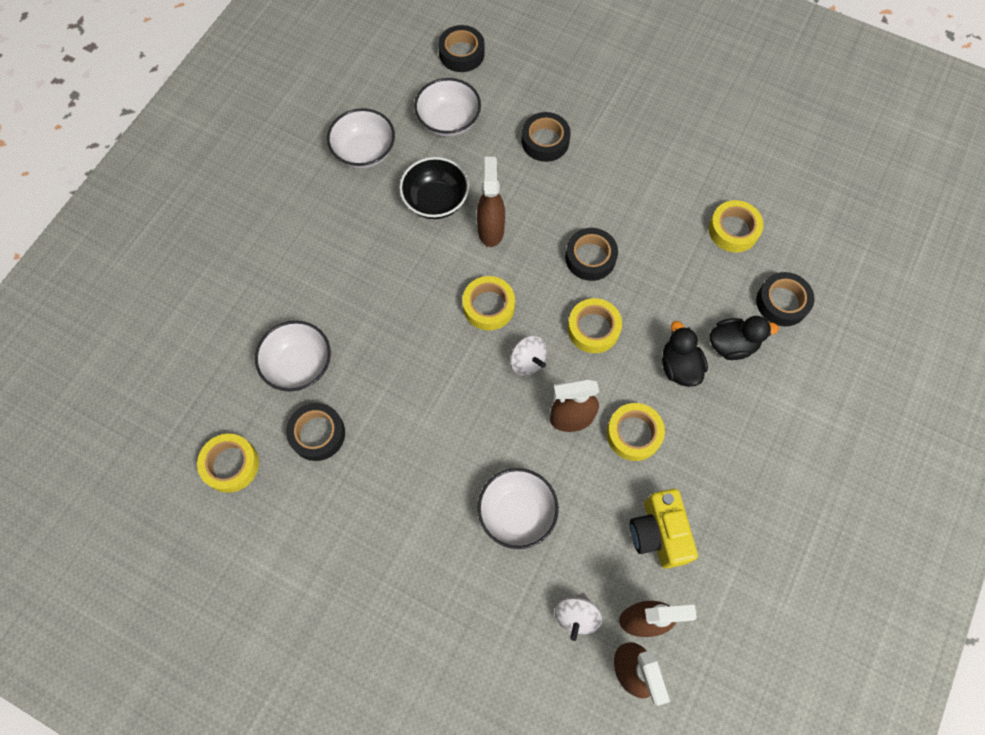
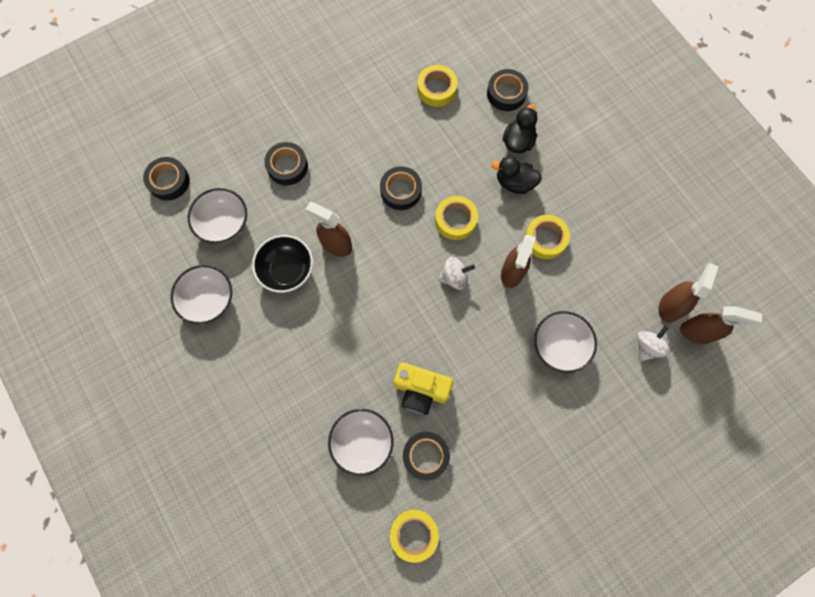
camera: 60 degrees left, 5 degrees up
yellow tape [463,276,515,330] -> none
white spinning top [555,593,602,641] -> white spinning top turned 105 degrees counterclockwise [637,326,670,361]
yellow camera [630,489,698,569] -> yellow camera moved to [394,362,453,415]

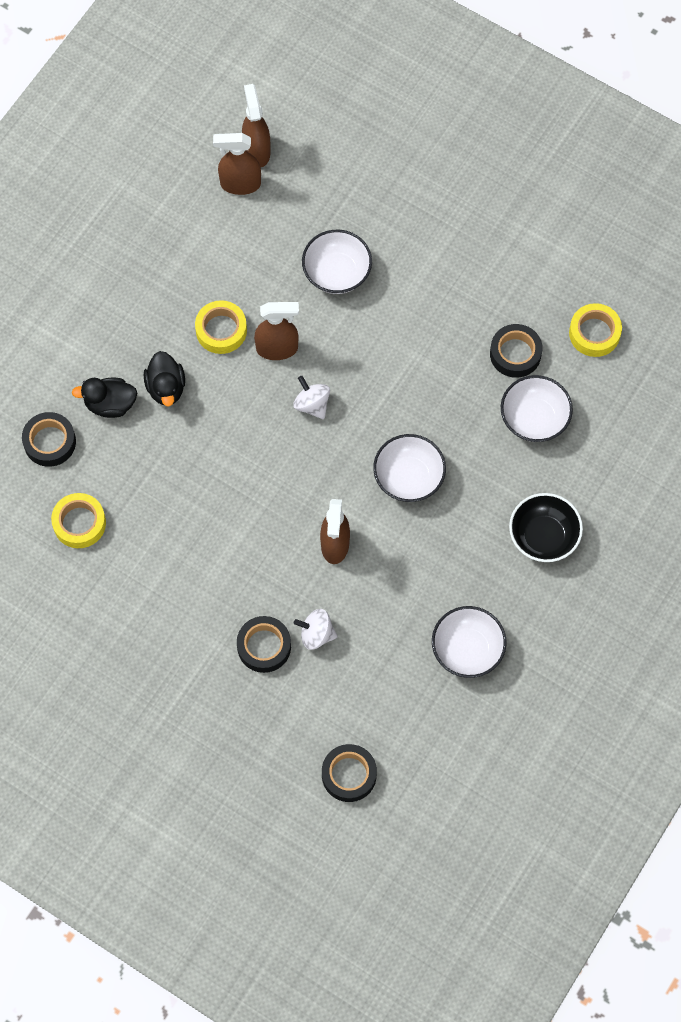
camera: 115 degrees left, 5 degrees down
white bowl [188,188,247,244] -> white bowl moved to [373,434,446,502]
black bowl [252,235,313,293] -> black bowl moved to [509,493,583,562]
black tape [380,166,422,210] -> none
yellow camera [394,362,453,415] -> none
yellow tape [435,196,478,240] -> none
white spinning top [637,326,670,361] -> white spinning top moved to [294,609,338,650]

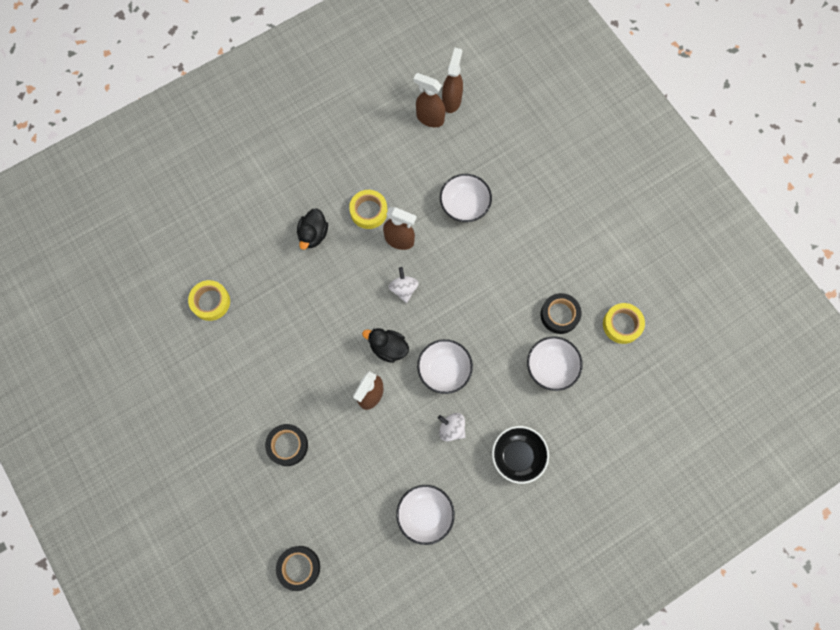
camera: 25 degrees right, 5 degrees up
black tape [22,412,76,467] -> none
black duck [72,378,137,418] -> black duck moved to [362,328,409,363]
white spinning top [294,609,338,650] -> white spinning top moved to [438,413,466,441]

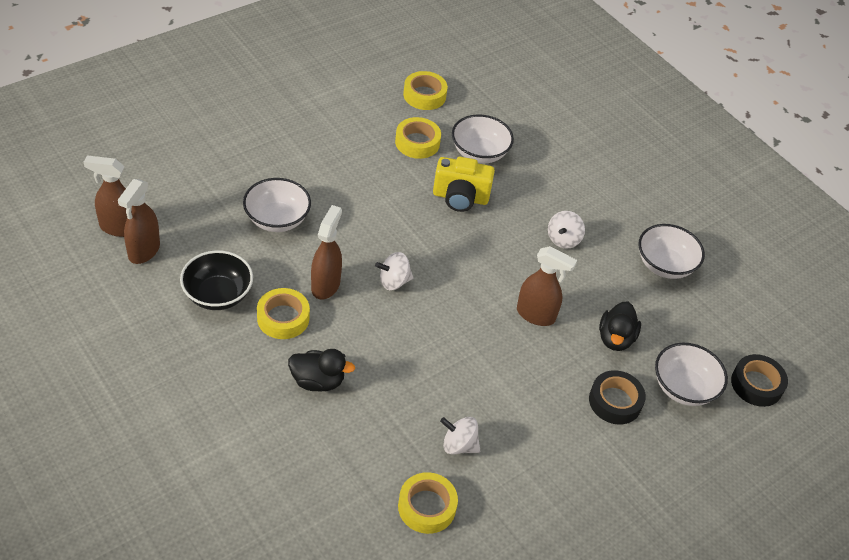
camera: 100 degrees left, 25 degrees down
black duck [362,328,409,363] -> black duck moved to [599,302,641,351]
white bowl [417,339,473,394] -> white bowl moved to [655,343,728,406]
black bowl [492,426,549,484] -> black bowl moved to [180,250,253,310]
black tape [541,293,582,334] -> yellow tape [395,117,441,159]
none -> yellow camera [433,157,495,212]
none -> white spinning top [440,417,480,455]

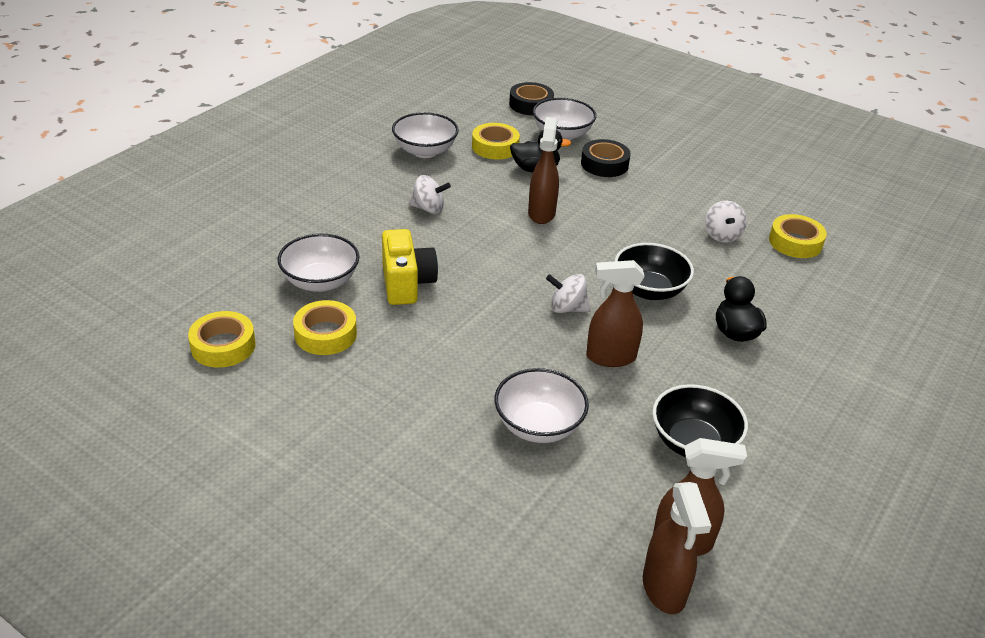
camera: 105 degrees left, 10 degrees down
yellow tape [257,288,310,339] -> yellow tape moved to [472,123,520,159]
white spinning top [375,252,413,290] -> white spinning top turned 135 degrees clockwise [546,274,591,313]
none -> black bowl [615,243,694,300]

